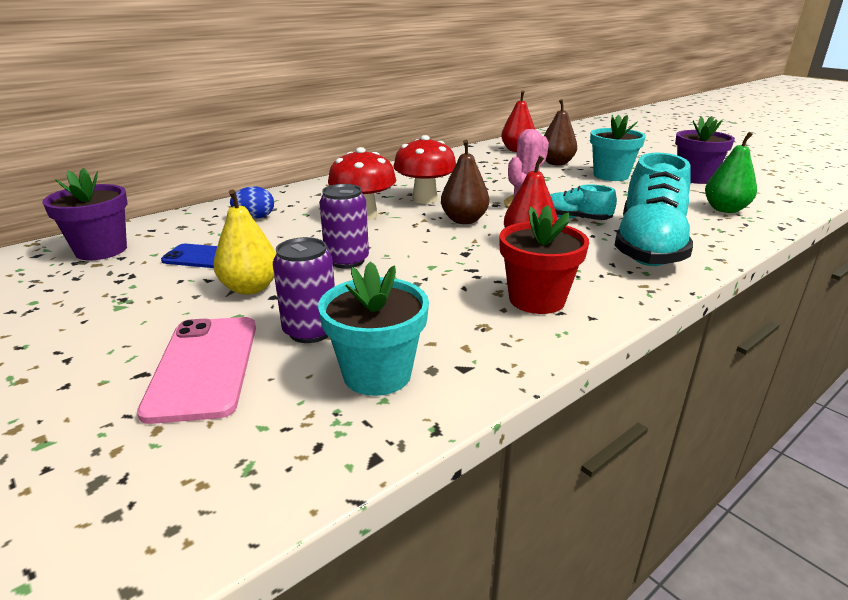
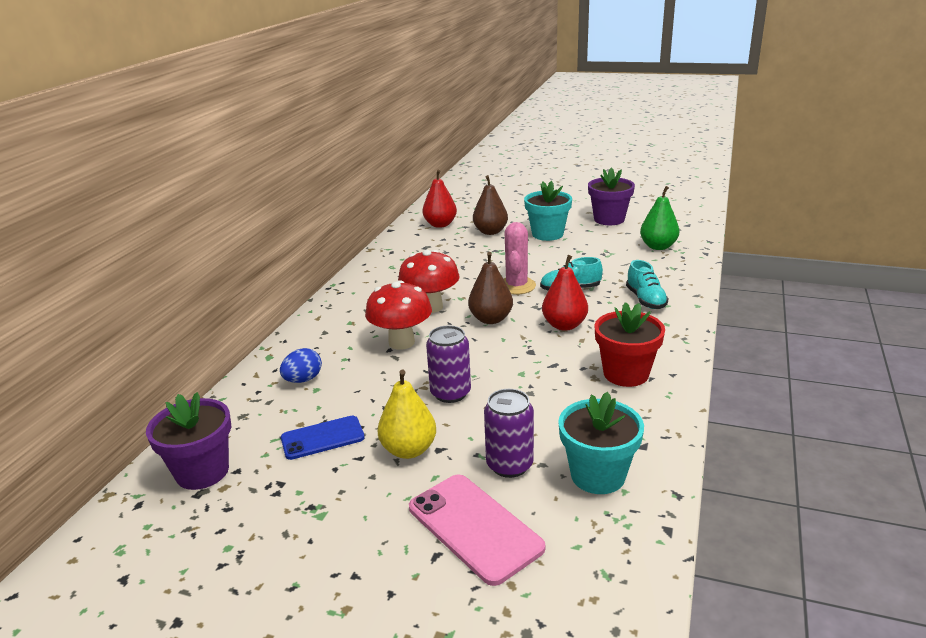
camera: 30 degrees left, 0 degrees up
turquoise shoe [614,153,693,266] -> turquoise shoe [626,260,669,309], size x0.50

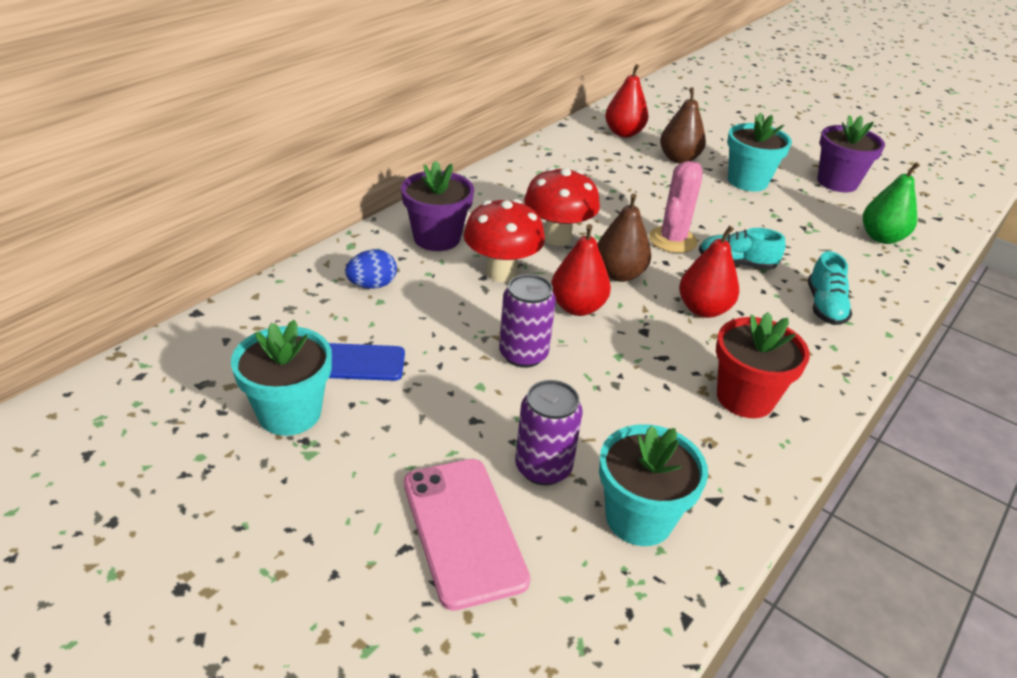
camera: 15 degrees right, 10 degrees up
purple flower pot [146,392,231,490] -> purple flower pot moved to [401,160,474,251]
yellow pear [377,370,436,459] -> none
none -> turquoise flower pot [231,320,332,436]
none -> red pear [551,224,611,316]

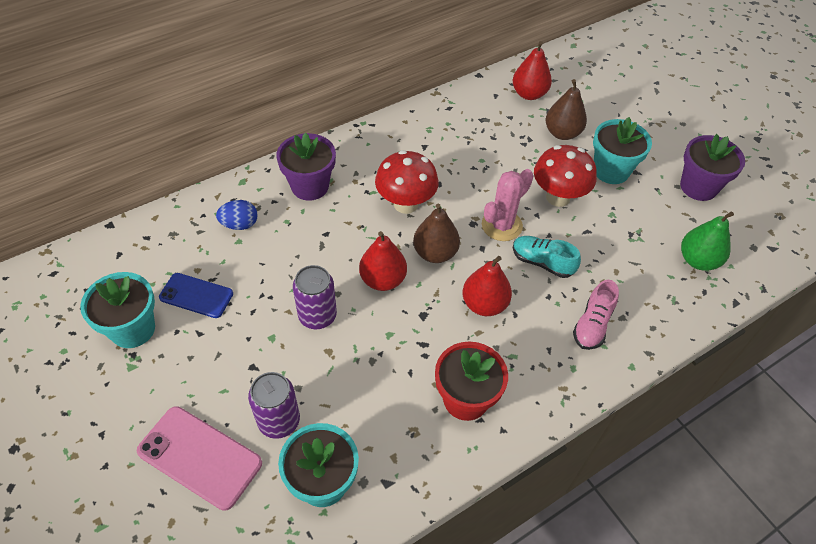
camera: 20 degrees right, 15 degrees up
pink phone [404,459,530,611] -> pink phone turned 60 degrees counterclockwise [137,406,262,511]
red mushroom [463,199,545,282] -> red mushroom moved to [534,145,597,207]
turquoise shoe [808,251,852,325] -> pink shoe [573,280,619,350]

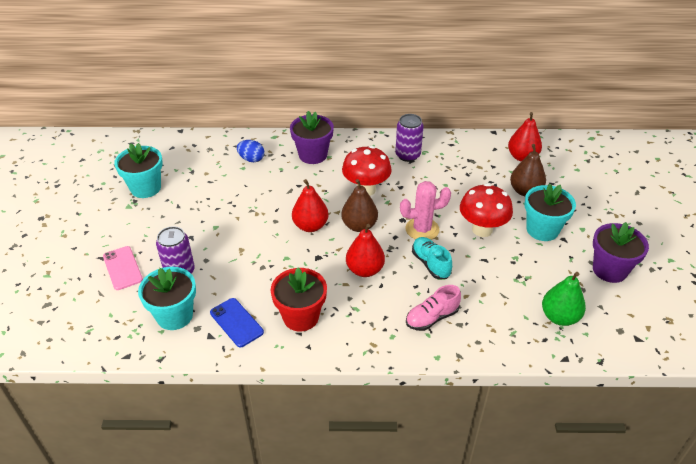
camera: 35 degrees right, 10 degrees down
pink phone [137,406,262,511] -> pink phone [103,246,143,290], size x0.67
blue phone [159,273,233,318] -> blue phone moved to [210,298,264,347]
purple can [293,265,337,329] -> purple can moved to [395,114,424,162]

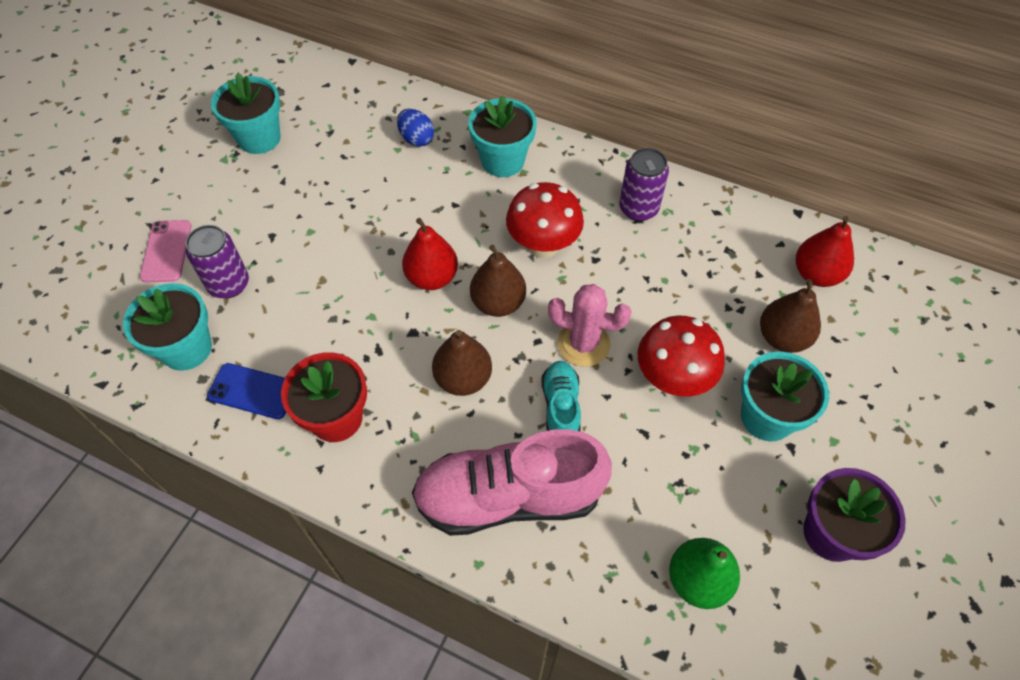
camera: 25 degrees right, 15 degrees up
blue phone [210,298,264,347] -> blue phone turned 60 degrees counterclockwise [207,363,286,419]
purple flower pot [290,111,334,164] -> turquoise flower pot [468,96,537,177]
red pear [346,224,385,277] -> brown pear [432,330,492,396]
pink shoe [406,285,461,331] -> pink shoe [412,429,612,536], size x2.00

